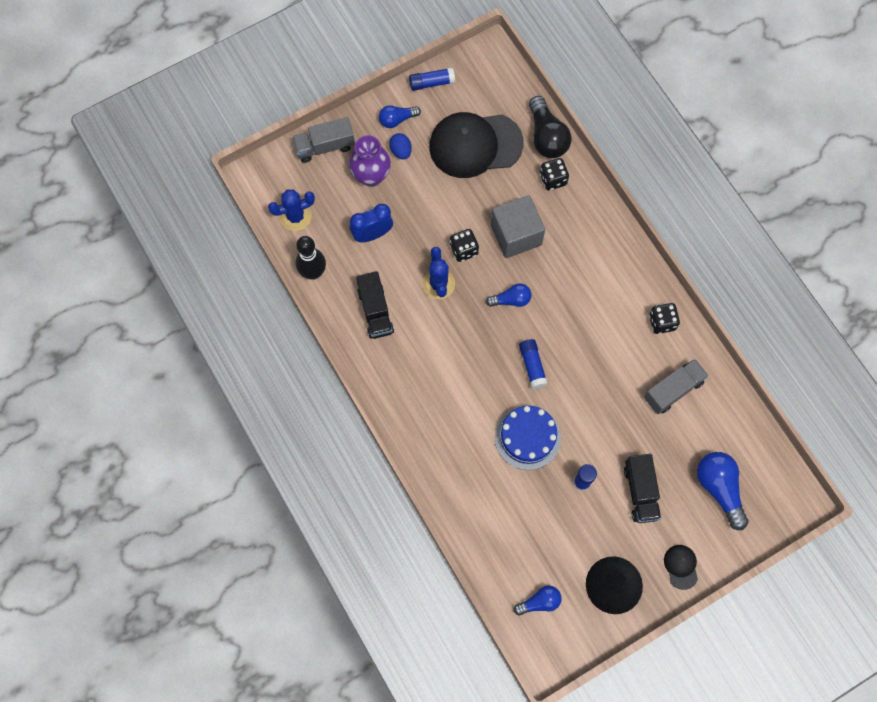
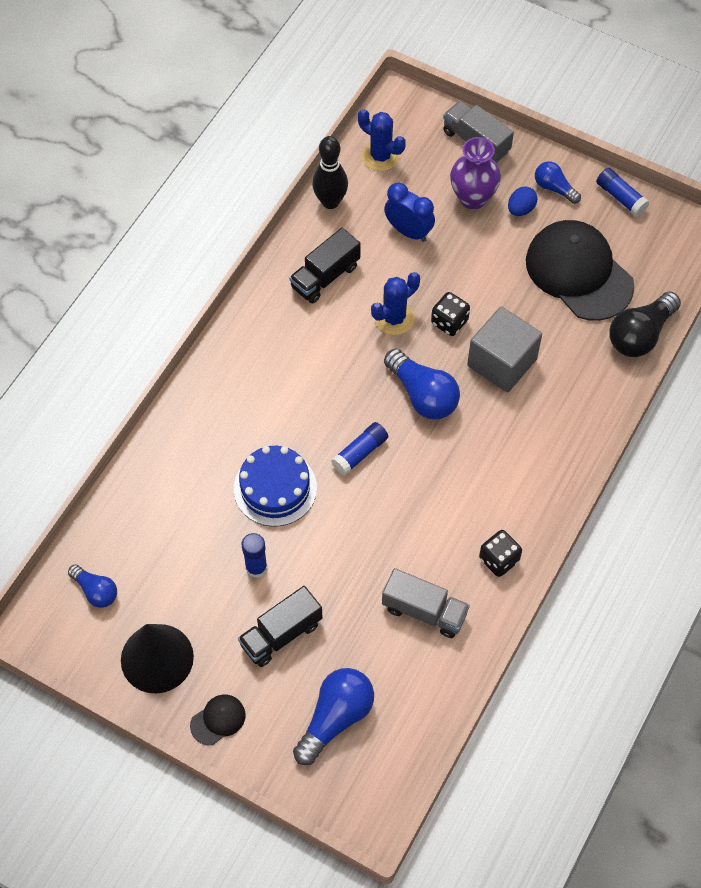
camera: 60 degrees right, 10 degrees down
blue light bulb [486,283,532,307] -> blue light bulb [384,349,460,419], size x1.67
black dice [540,158,569,190] -> none

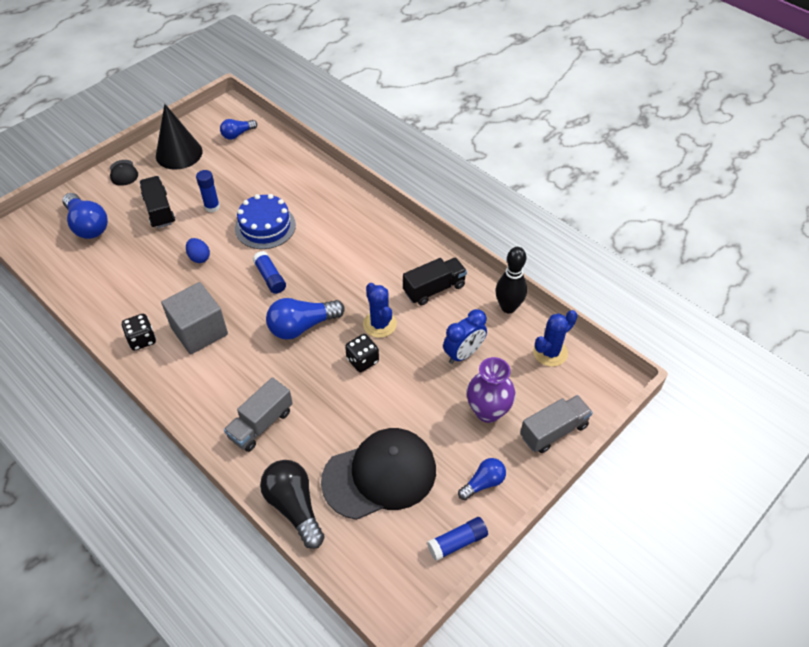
camera: 105 degrees right, 10 degrees down
black truck [289,228,361,303] -> black truck turned 90 degrees clockwise [403,258,467,305]
grey truck [382,568,470,638] -> grey truck moved to [224,377,293,452]
grey cube [467,306,542,392] -> grey cube moved to [161,282,228,355]
blue egg [508,186,537,216] -> blue egg moved to [186,238,210,263]

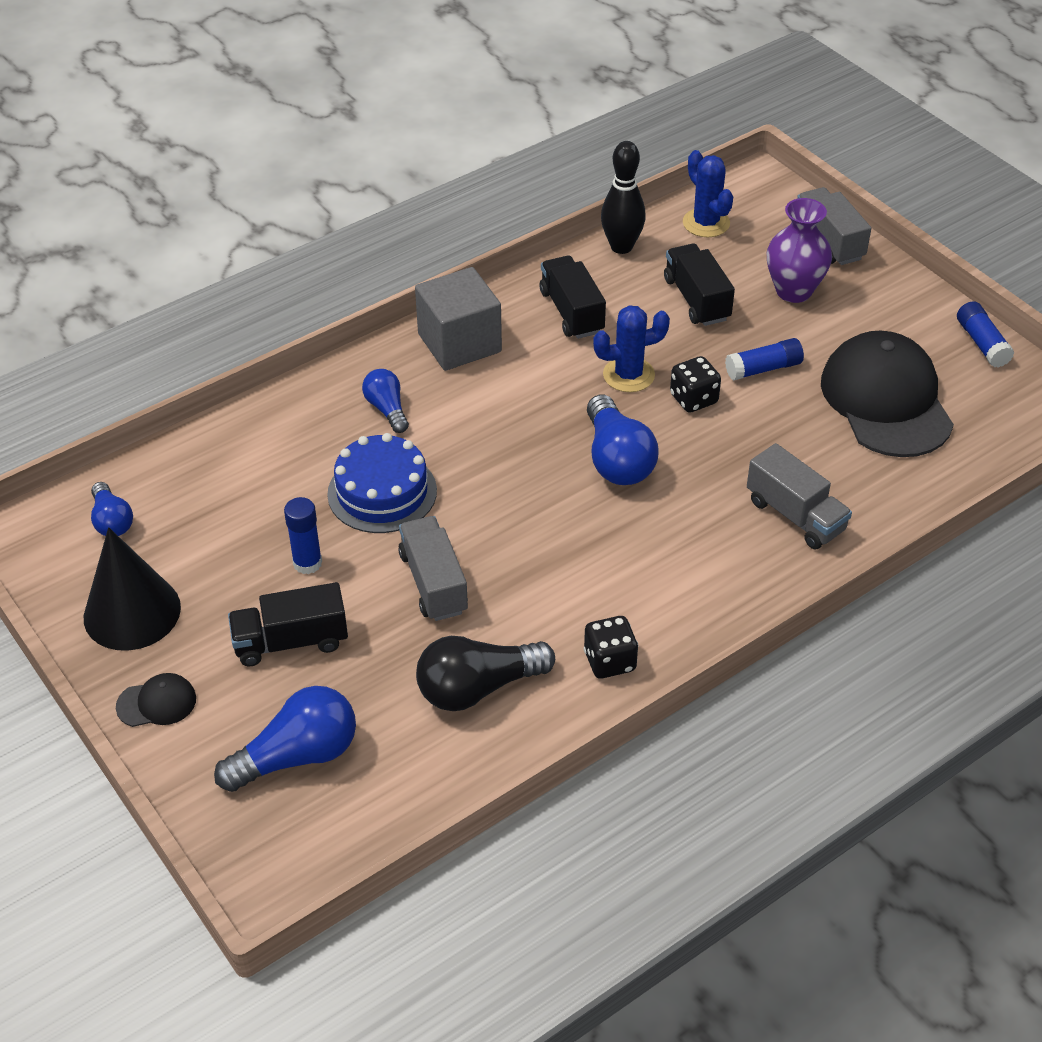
camera: 80 degrees left, 5 degrees down
grey cube [161,282,228,355] -> grey cube moved to [415,267,502,371]
blue egg [186,238,210,263] -> grey truck [398,516,468,621]
blue glue stick [253,251,286,294] -> blue glue stick moved to [725,338,804,381]
black light bulb [260,460,325,549] -> black light bulb moved to [416,636,555,711]
blue clock [443,309,487,364] -> black truck [664,244,735,326]
blue light bulb [458,458,506,500] -> blue light bulb moved to [362,369,409,433]

